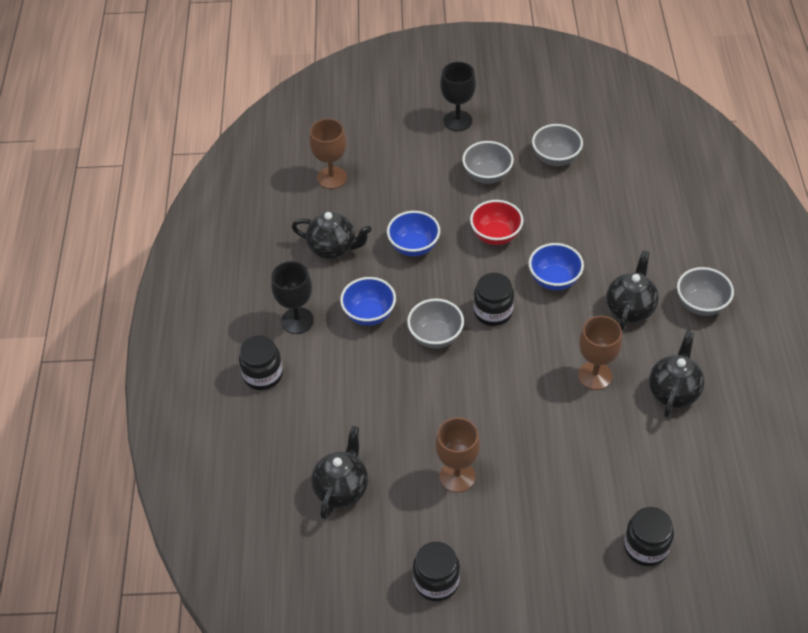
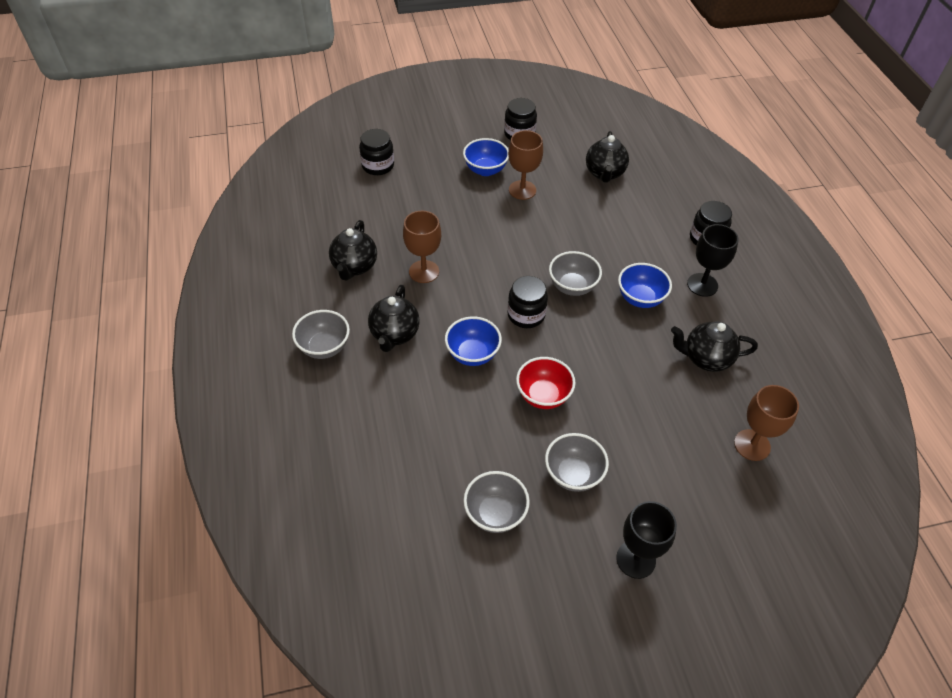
camera: 165 degrees right, 0 degrees up
blue bowl [387,211,440,256] -> blue bowl moved to [463,138,509,176]

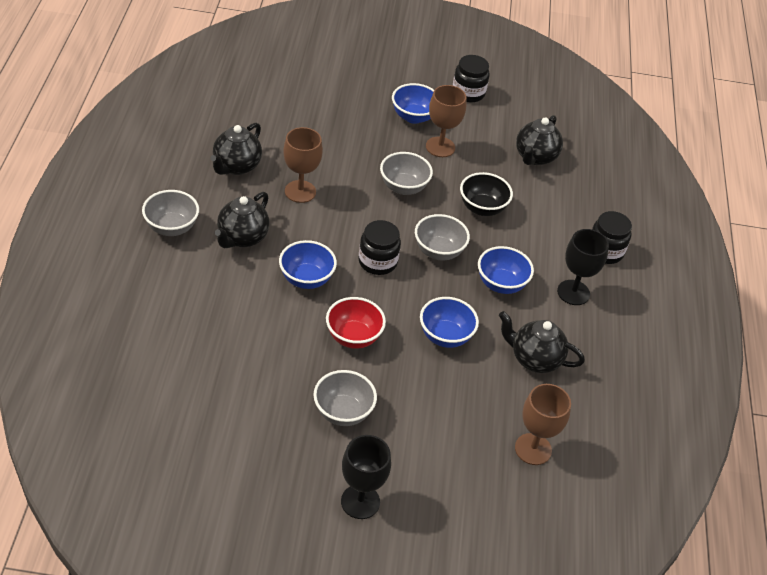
camera: 15 degrees right, 5 degrees down
black jar [359,129,394,175] -> none
grey bowl [463,471,530,533] -> grey bowl moved to [380,152,433,195]
none -> blue bowl [420,297,479,348]
none -> black bowl [460,172,513,216]

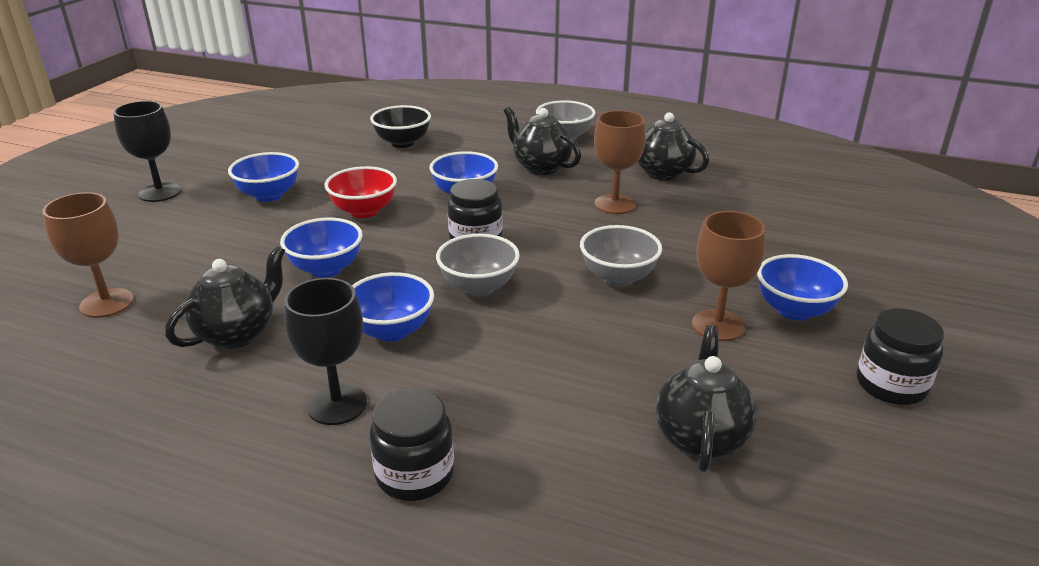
camera: 110 degrees right, 15 degrees down
grey bowl [313,370,377,426] -> blue bowl [228,152,299,202]
black bowl [460,172,513,216] -> black bowl moved to [370,105,431,148]
black teapot [516,115,563,165] -> black teapot turned 60 degrees clockwise [655,325,757,472]

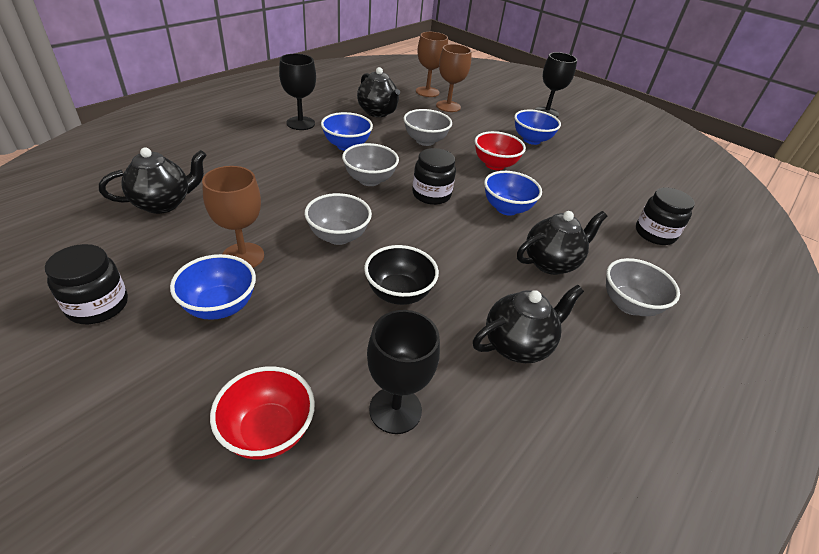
camera: 105 degrees right, 10 degrees up
blue bowl [280,218,363,278] -> grey bowl [404,109,452,146]
black bowl [370,105,431,148] -> black bowl moved to [364,245,439,305]
black jar [370,388,454,501] -> black jar moved to [636,187,695,245]
brown goblet [594,110,646,214] -> brown goblet moved to [436,44,472,112]
black teapot [655,325,757,472] -> black teapot turned 60 degrees counterclockwise [99,147,207,214]
none -> red bowl [210,366,315,460]
none -> black goblet [367,310,440,434]

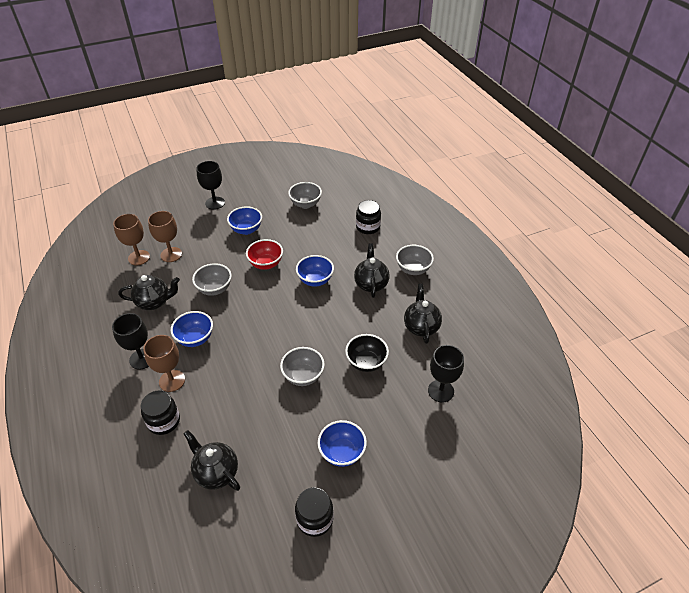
camera: 60 degrees left, 5 degrees up
black teapot [99,147,207,214] -> black teapot turned 45 degrees counterclockwise [184,430,240,491]
brown goblet [202,166,264,268] -> brown goblet moved to [143,335,185,392]
red bowl [210,366,315,460] -> none
grey bowl [342,143,399,186] -> grey bowl moved to [288,182,322,209]
black jar [412,148,456,205] -> black jar moved to [141,391,180,435]

